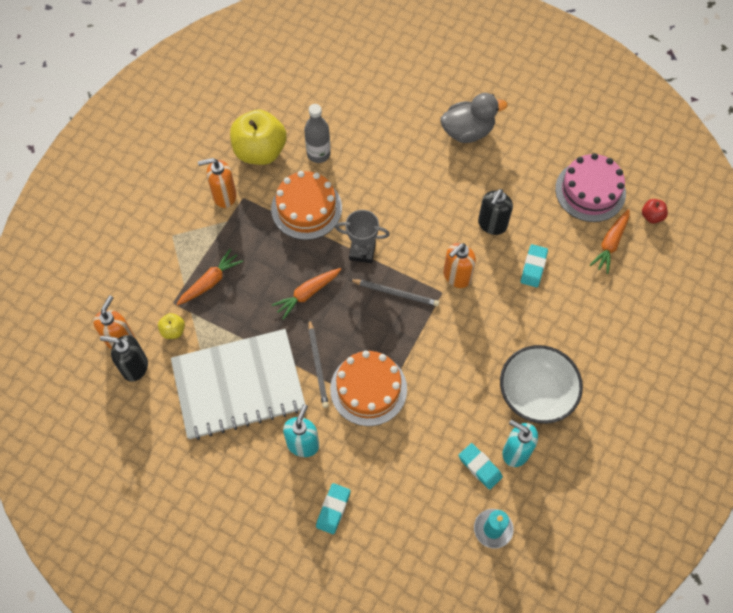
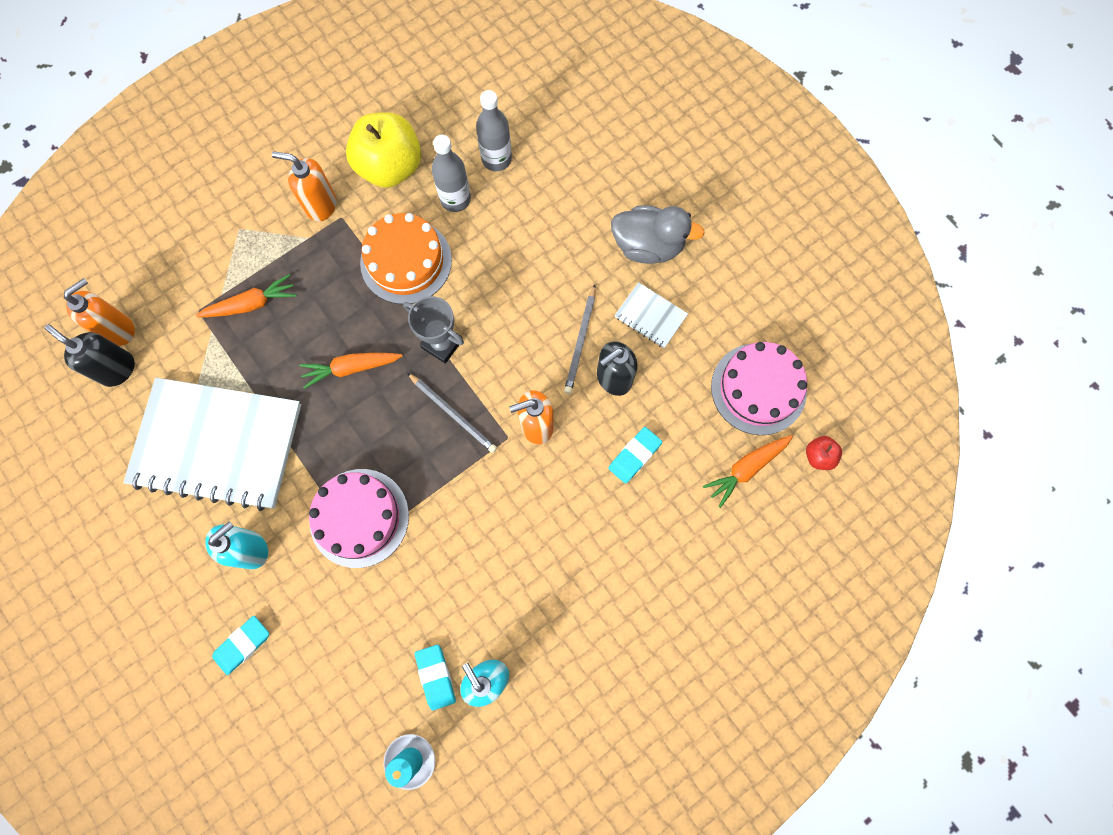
camera: 25 degrees right, 10 degrees up
yellow apple [158,313,185,339] -> none
grey pencil [308,319,329,408] -> grey pencil moved to [564,285,596,394]
orange cake [330,351,407,426] -> pink cake [309,469,409,568]
white bowl [500,345,583,424] -> none
none -> grey bottle [476,90,512,171]
none -> white notebook [615,282,688,348]

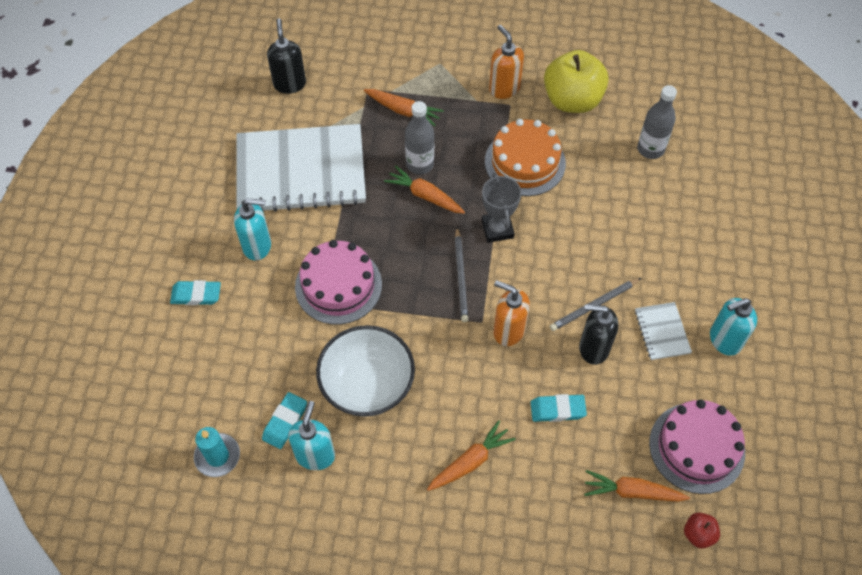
camera: 45 degrees right, 15 degrees down
orange soap dispenser [64,278,135,346] -> none
white notebook [123,378,301,511] -> white notebook turned 60 degrees counterclockwise [236,124,366,212]
grey bottle [432,135,471,212] -> grey bottle moved to [405,101,434,174]
grey duck [611,205,705,264] -> none
none -> white bowl [316,325,415,417]
none -> orange carrot [427,420,516,491]
none -> turquoise soap dispenser [710,298,757,356]

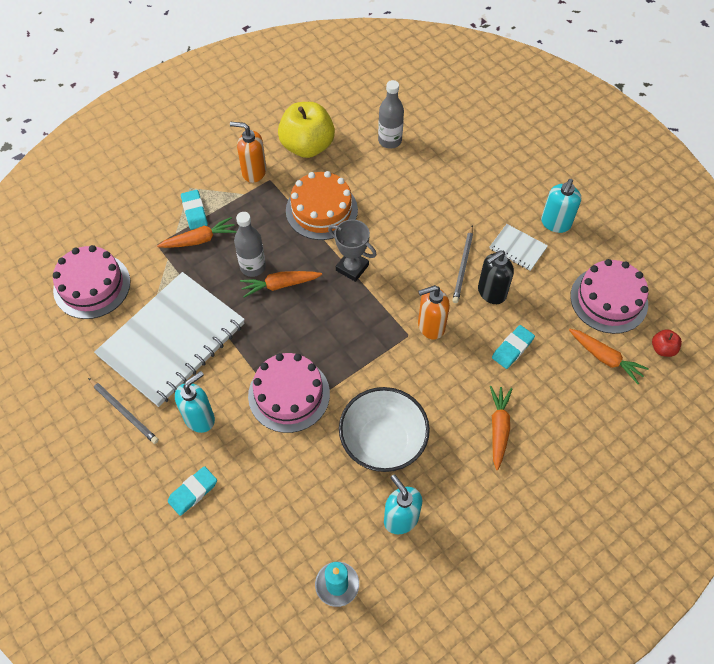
camera: 45 degrees left, 0 degrees up
turquoise eraser [262,392,307,449] -> turquoise eraser moved to [181,190,208,230]
black soap dispenser [267,18,306,94] -> pink cake [53,245,130,319]
grey pencil [455,227,468,322] -> grey pencil moved to [88,378,159,444]
orange carrot [584,470,690,502] -> orange carrot turned 105 degrees counterclockwise [569,329,649,384]

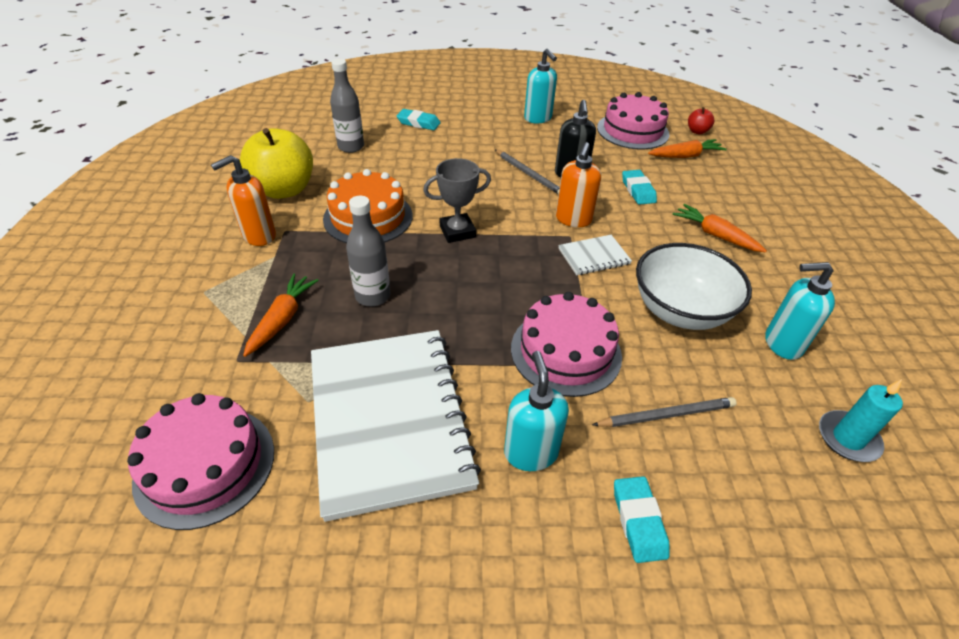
camera: 55 degrees left, 15 degrees down
grey pencil [88,378,159,444] -> grey pencil moved to [592,397,737,427]
turquoise eraser [181,190,208,230] -> turquoise eraser moved to [396,109,441,130]
orange carrot [240,271,322,298] -> none
white notebook [489,224,548,271] -> white notebook moved to [558,235,632,275]

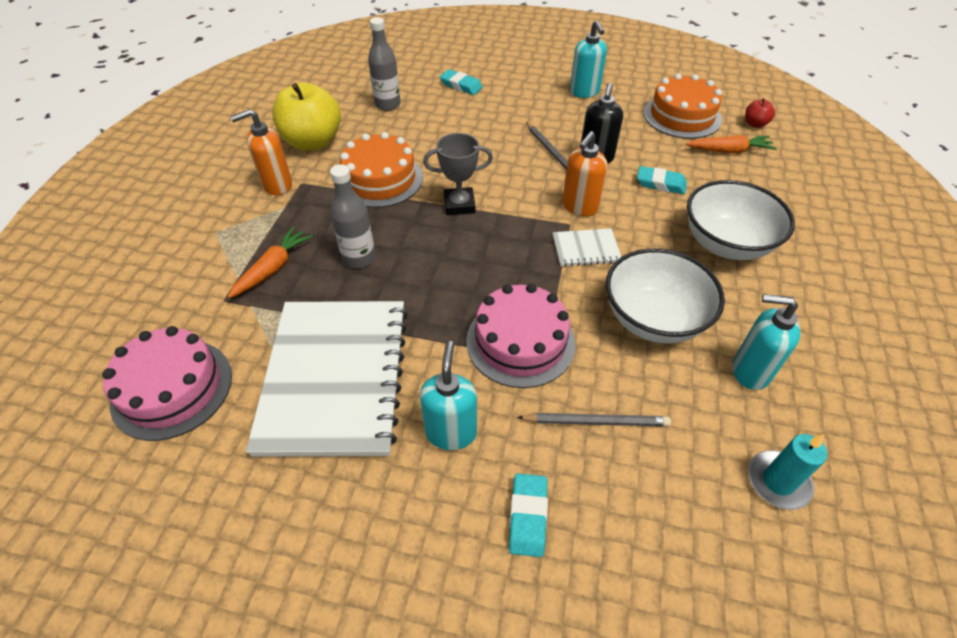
camera: 15 degrees right, 5 degrees up
pink cake [597,92,669,150] -> orange cake [643,73,722,139]
turquoise eraser [622,170,657,205] -> turquoise eraser turned 75 degrees counterclockwise [637,166,687,194]
orange carrot [672,204,767,252] -> white bowl [687,180,795,260]

